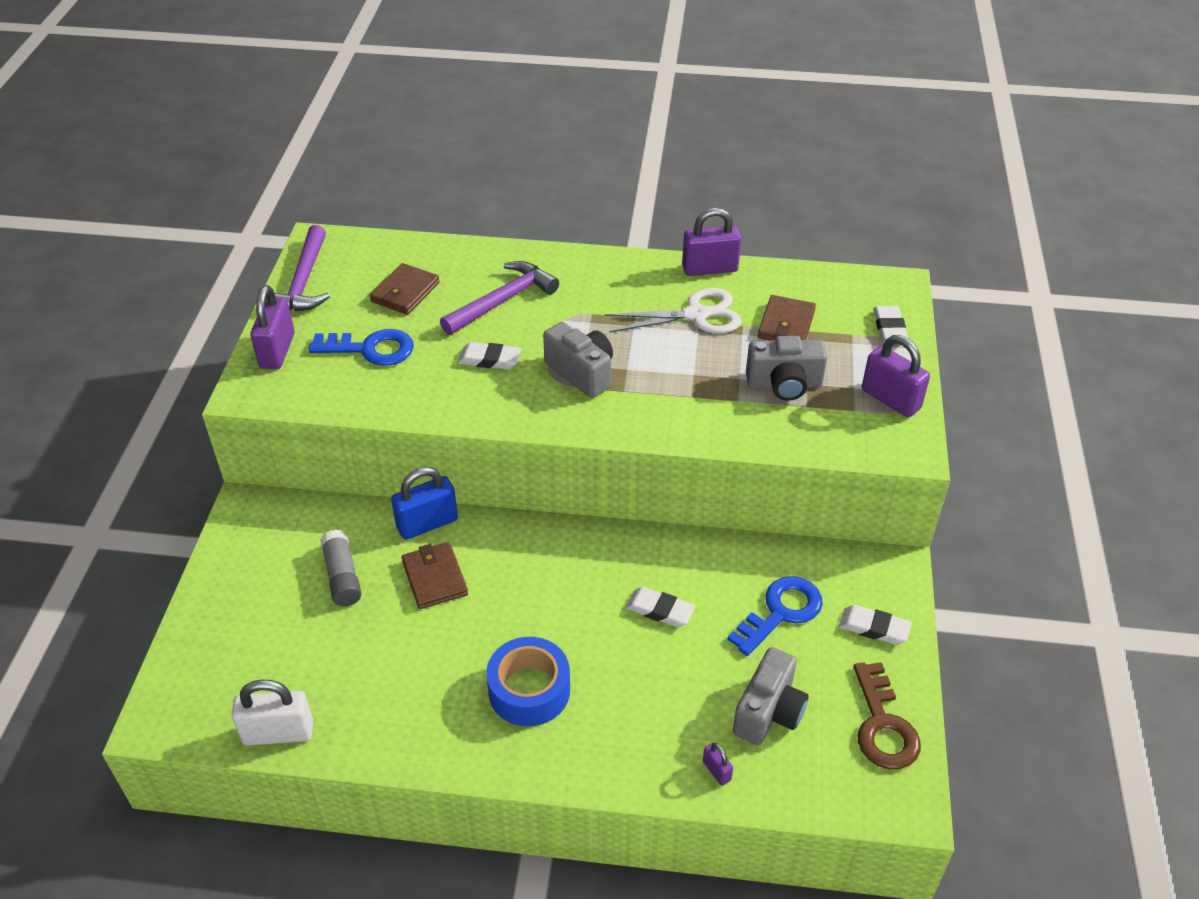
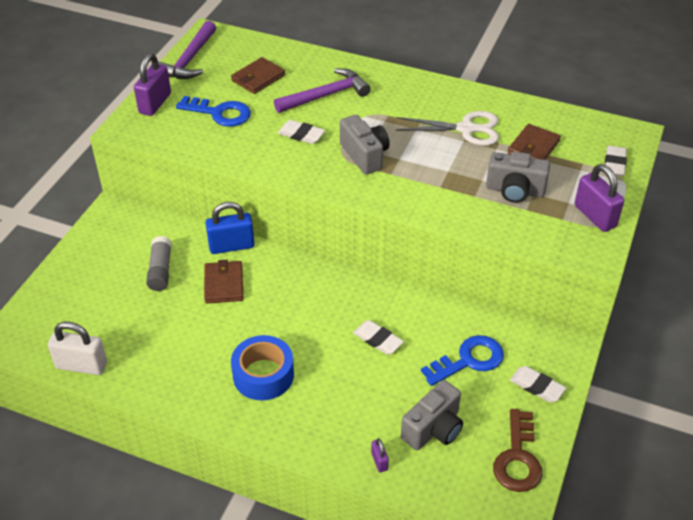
camera: 15 degrees right, 0 degrees up
purple padlock [682,208,741,276] -> none

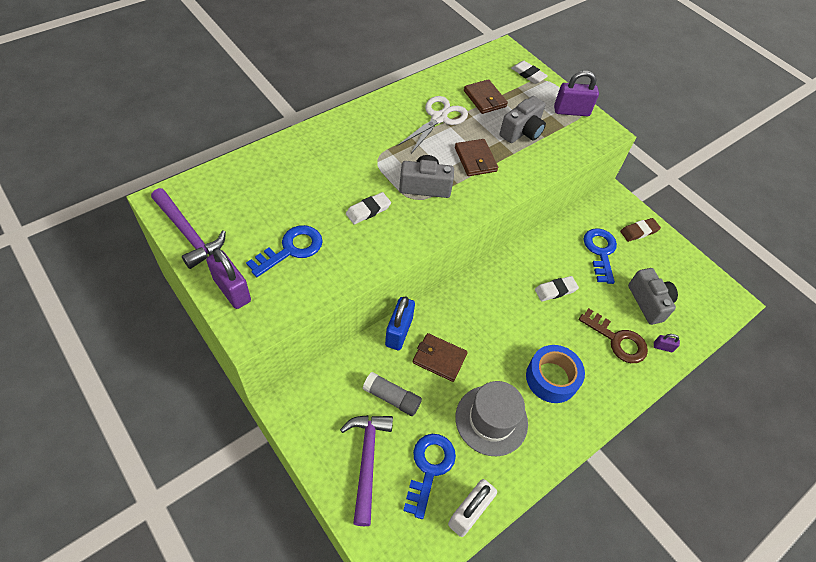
camera: 65 degrees left, 10 degrees up
brown wallet [231,57,285,94] -> brown wallet moved to [455,139,498,176]
purple hammer [274,68,371,113] -> purple hammer moved to [340,415,393,526]
brown key [493,409,542,492] -> brown key moved to [579,308,648,363]
white eraser [510,366,566,402] -> brown eraser [620,218,661,242]
none -> blue key [403,434,456,519]
none -> grey hat [455,381,528,456]

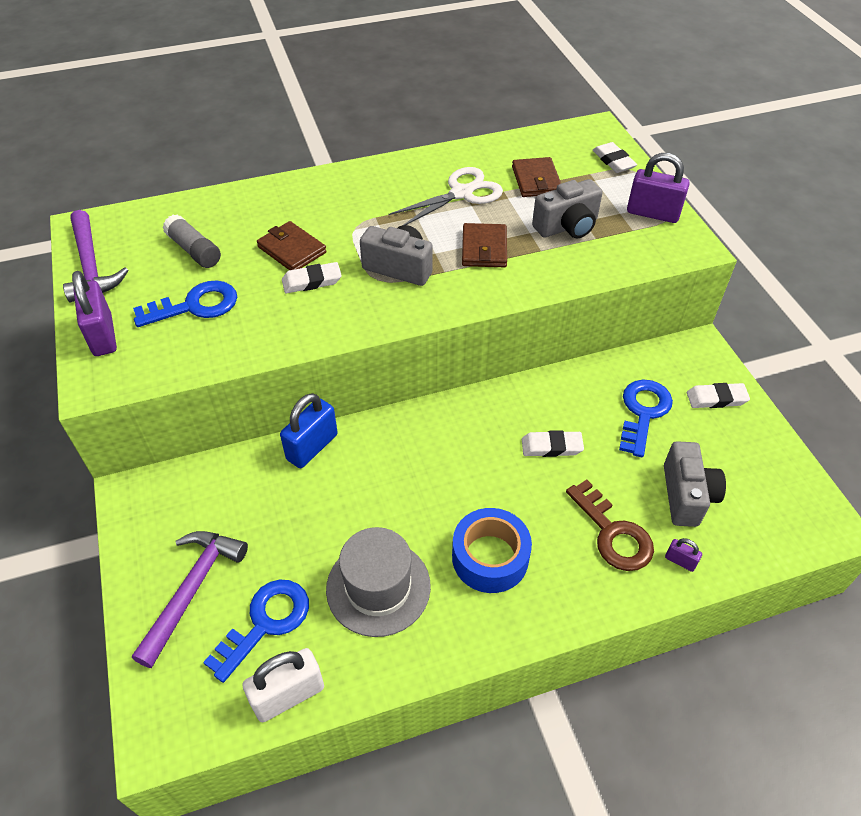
camera: 25 degrees right, 5 degrees down
grey glue stick [363,372,422,416] -> grey glue stick moved to [163,215,221,268]
brown wallet [413,333,468,382] -> brown wallet moved to [257,221,327,270]
brown eraser [620,218,661,242] -> white eraser [687,383,750,408]

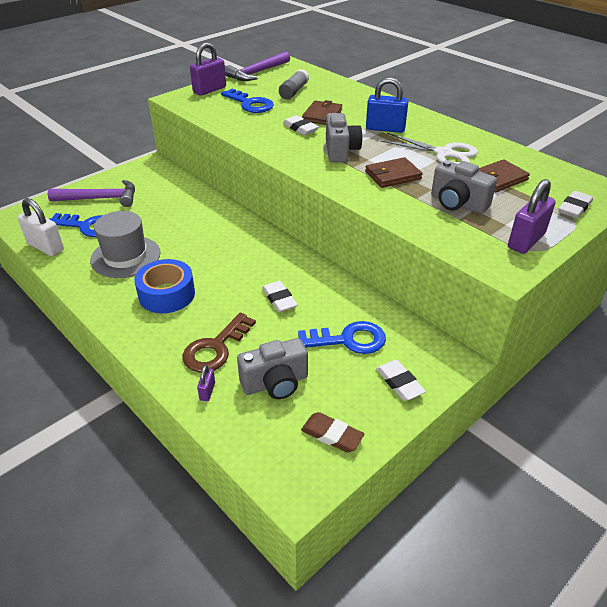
camera: 65 degrees right, 10 degrees down
blue padlock [280,393,338,468] -> blue padlock moved to [366,77,409,133]
purple padlock [627,153,690,223] -> purple padlock turned 45 degrees clockwise [508,179,556,254]
none -> brown eraser [301,412,364,452]

